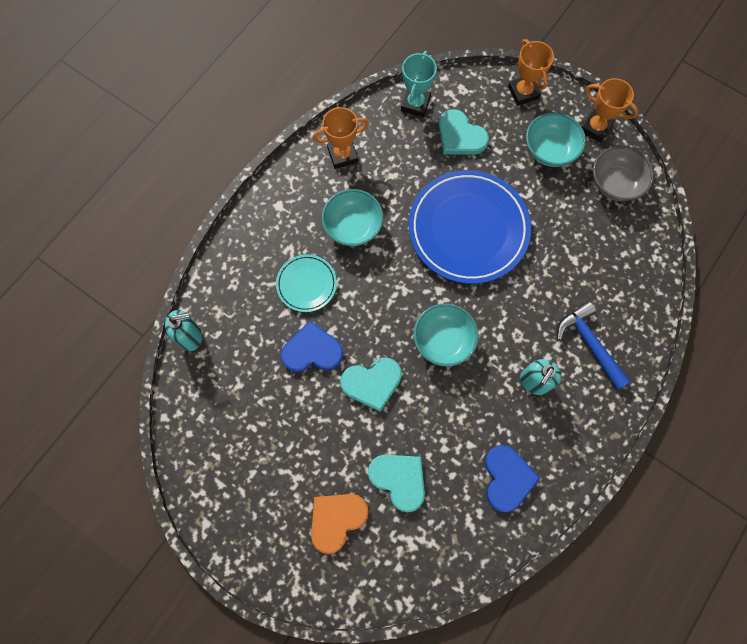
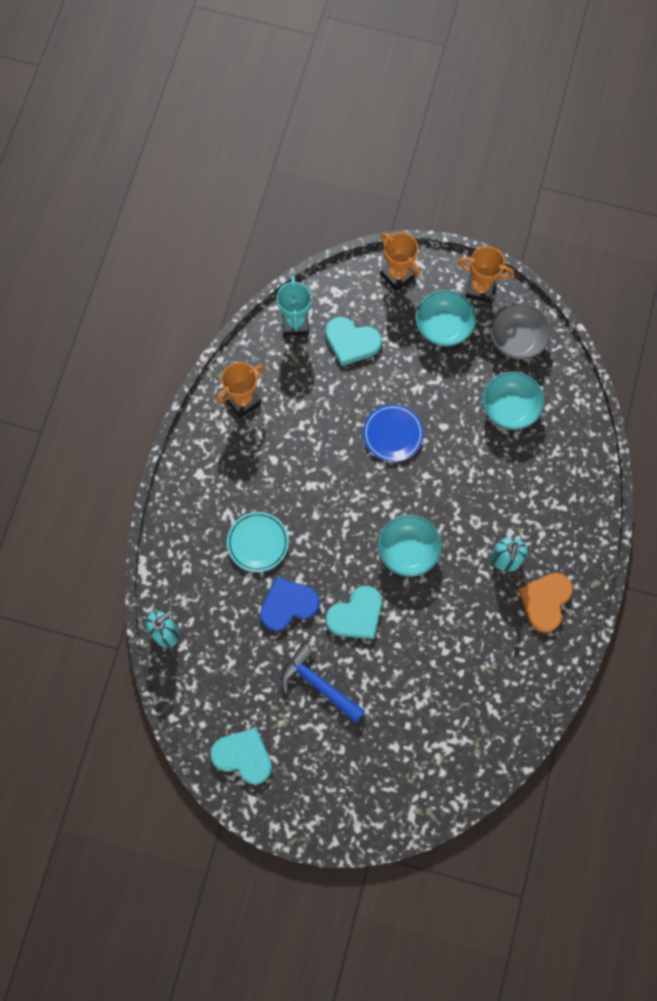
camera: 20 degrees left, 0 degrees up
orange heart [311,494,369,554] -> orange heart moved to [518,573,573,633]
turquoise bowl [322,189,383,246] -> turquoise bowl moved to [482,371,544,430]
turquoise heart [368,455,425,512] -> turquoise heart moved to [210,728,272,785]
blue plate [409,170,531,284] -> blue plate [363,404,424,462], size x0.49
blue heart [485,445,540,512] -> none
blue hammer [557,301,631,390] -> blue hammer moved to [281,643,365,723]

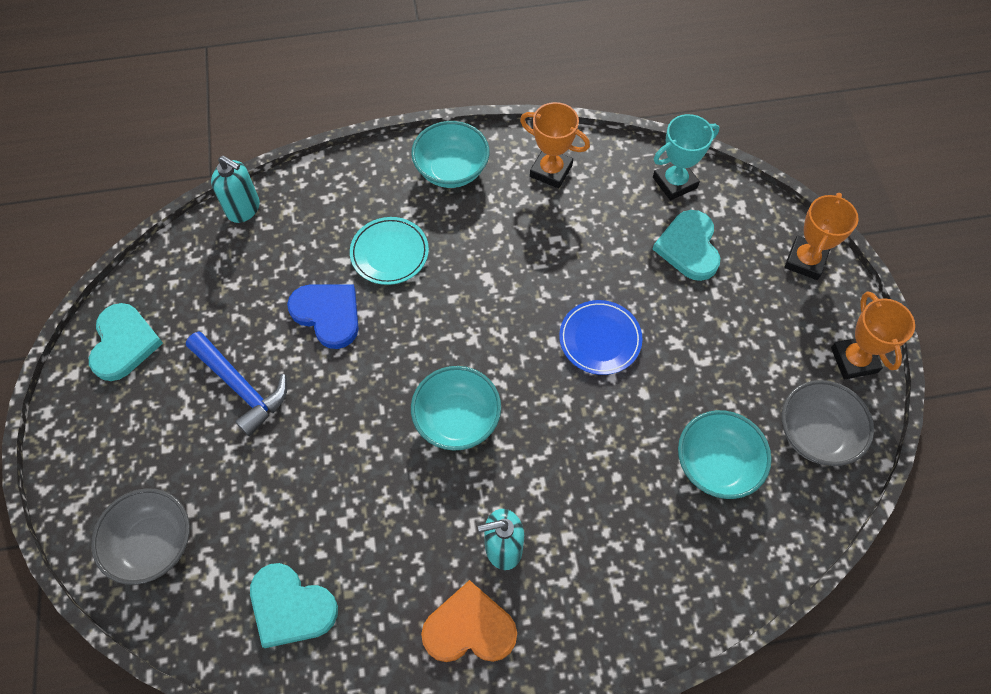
camera: 65 degrees right, 10 degrees down
blue hammer [281,643,365,723] -> blue hammer turned 120 degrees clockwise [186,331,287,436]
turquoise heart [326,586,382,639] -> turquoise heart moved to [250,563,338,648]
turquoise bowl [415,290,476,346] -> turquoise bowl moved to [411,121,490,188]
none -> grey bowl [91,488,190,585]

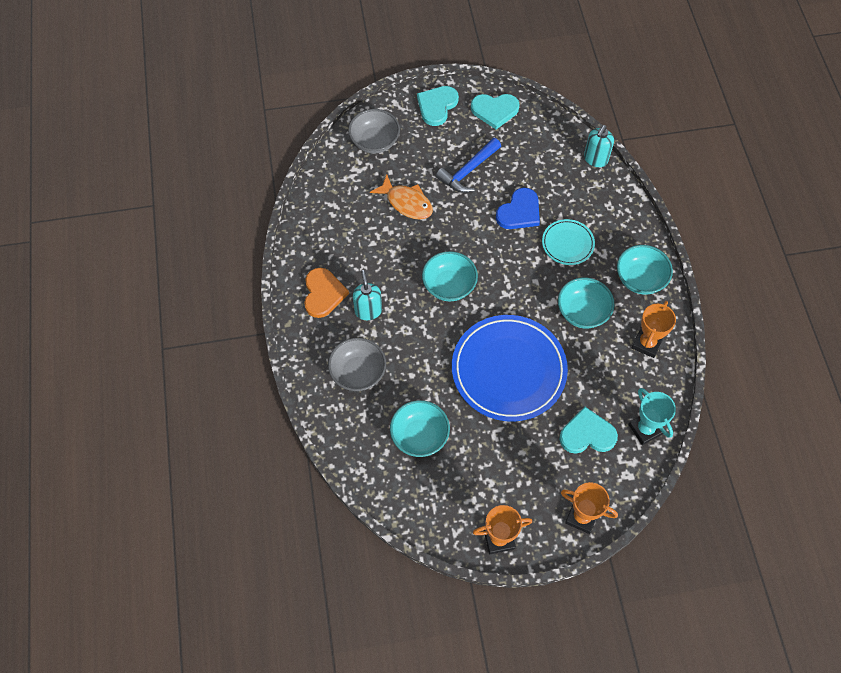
camera: 90 degrees right, 0 degrees up
turquoise heart [250,563,338,648] -> turquoise heart moved to [417,86,459,126]
blue plate [559,300,642,375] -> blue plate [452,315,568,421], size x2.05
grey bowl [782,380,874,466] -> grey bowl moved to [328,338,386,391]
none -> orange fish [370,174,433,220]
none -> turquoise bowl [558,278,614,329]

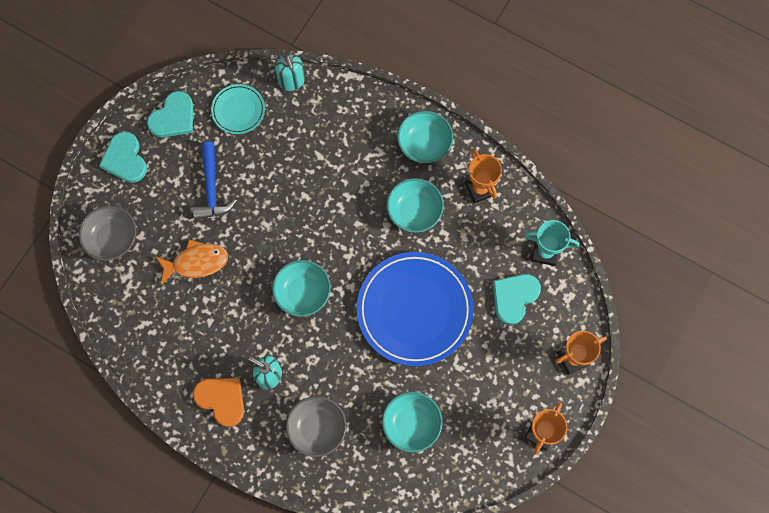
camera: 50 degrees left, 10 degrees up
blue heart [496,188,540,229] -> none
turquoise plate [542,219,595,265] -> turquoise plate moved to [211,84,265,134]

